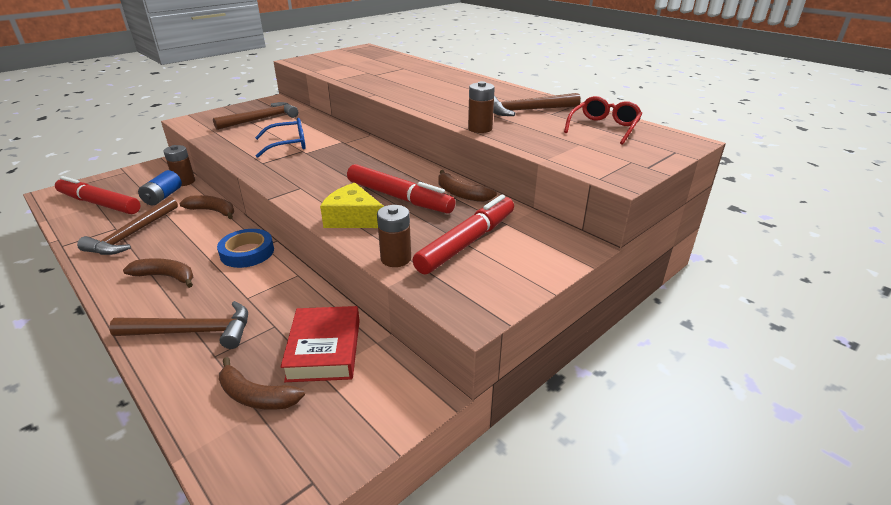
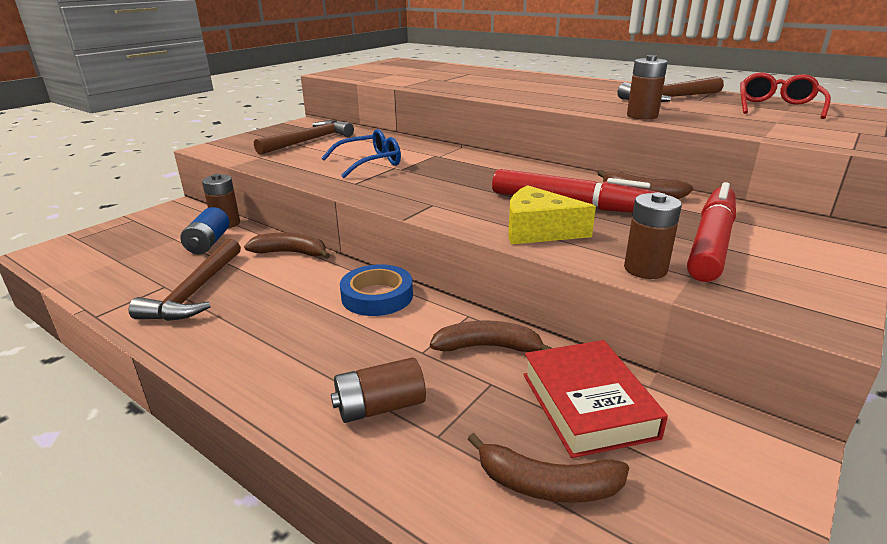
camera: 10 degrees left, 5 degrees down
red marker [55,176,141,214] -> none
brown hammer [109,301,248,349] -> brown battery [331,357,426,423]
brown banana [123,258,194,288] -> brown banana moved to [430,320,552,352]

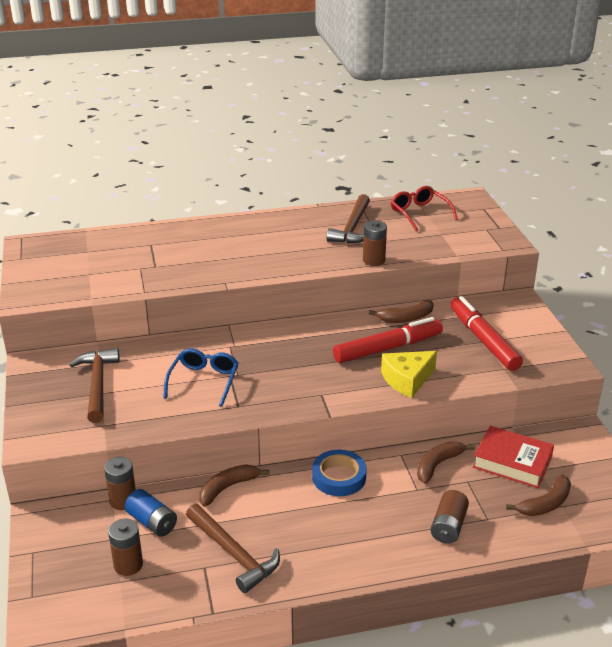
camera: 50 degrees left, 5 degrees up
brown battery [624,192,682,279] -> brown battery moved to [108,519,143,576]

